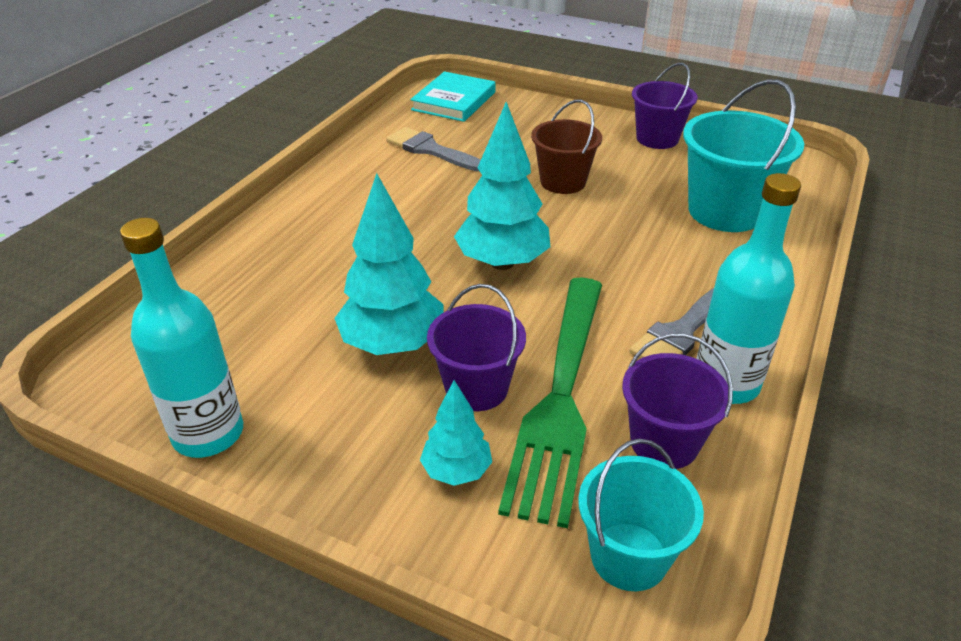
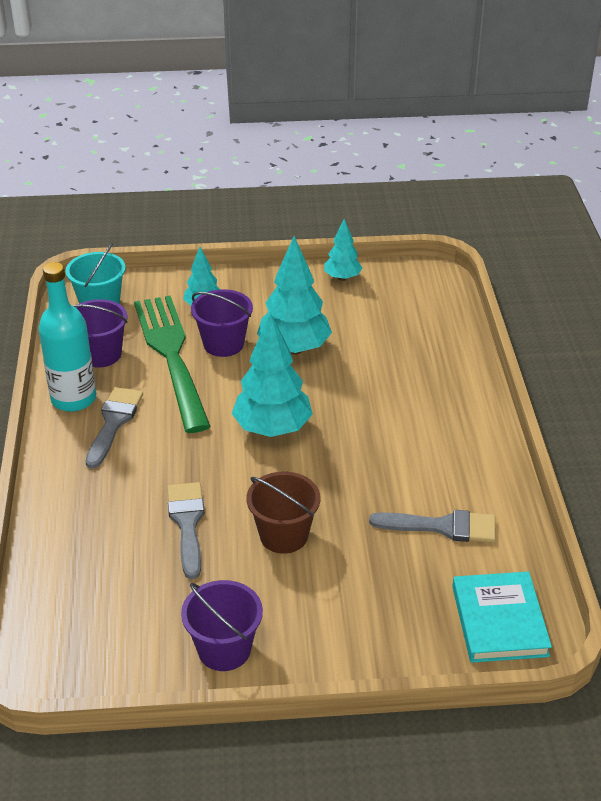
camera: 150 degrees right, 0 degrees up
turquoise bottle [120,218,243,458] -> turquoise tree [324,219,362,281]
turquoise bucket [683,79,804,232] -> none
none -> grey brush [167,482,205,579]

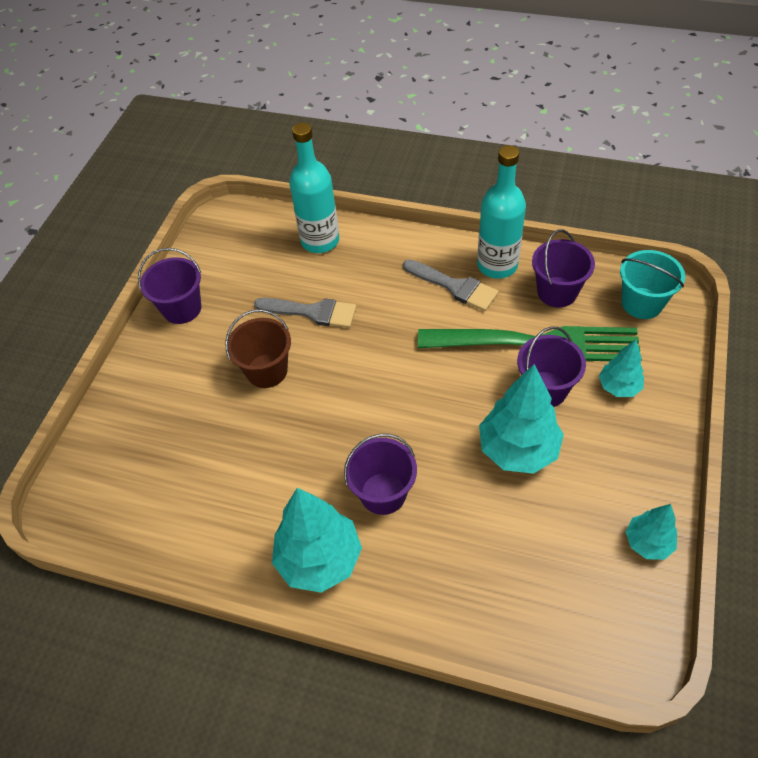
camera: 115 degrees right, 15 degrees up
turquoise tree [232,313,313,437] -> turquoise tree moved to [272,488,362,593]
grey brush [369,510,496,542] -> none
turquoise book [452,571,552,663] -> none
none -> turquoise bottle [289,123,339,253]
none -> purple bucket [344,434,417,515]

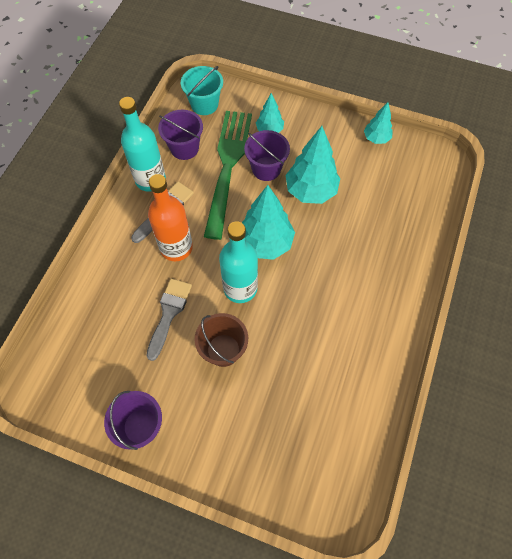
camera: 90 degrees left, 10 degrees up
turquoise tree [272,488,362,593] -> turquoise tree moved to [242,185,295,260]
turquoise bottle [289,123,339,253] -> turquoise bottle moved to [219,221,258,303]
purple bucket [344,434,417,515] -> none
none -> orange bottle [148,174,193,261]

